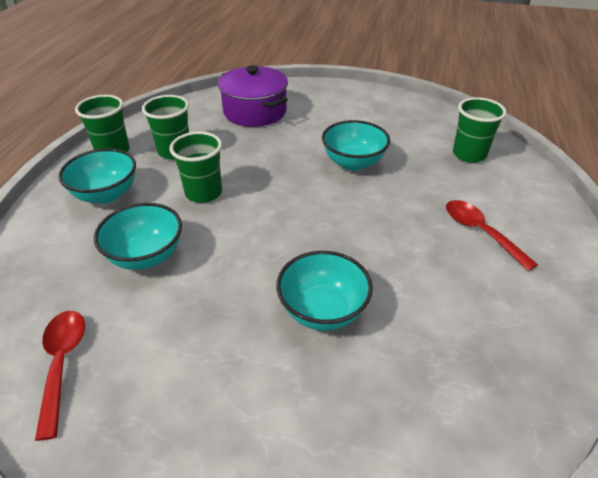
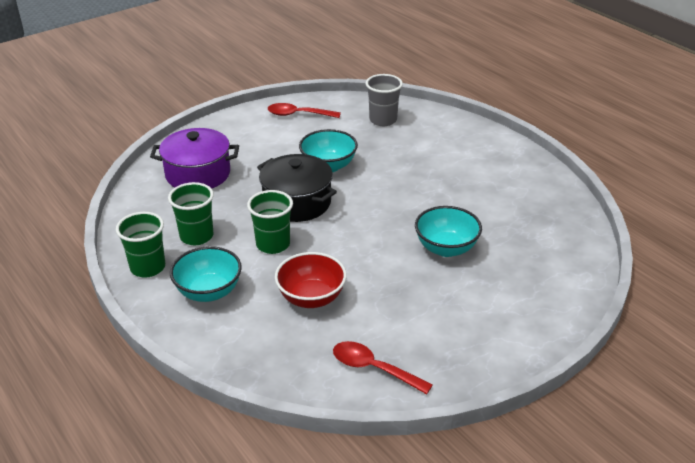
camera: 50 degrees left, 5 degrees down
turquoise bowl [94,203,182,270] -> red bowl [275,252,347,308]
red spoon [446,200,538,271] -> red spoon moved to [268,103,341,118]
green cup [453,97,507,163] -> grey cup [366,74,403,126]
none -> black pot [257,154,337,222]

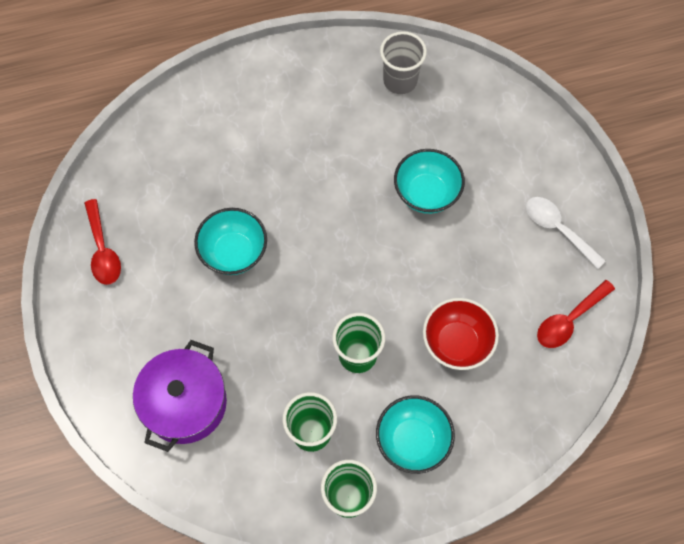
camera: 70 degrees left, 30 degrees up
black pot [257,154,337,222] -> none
red spoon [268,103,341,118] -> red spoon turned 45 degrees counterclockwise [84,199,121,285]
grey cup [366,74,403,126] -> grey cup moved to [380,31,427,94]
none -> white spoon [526,197,606,269]

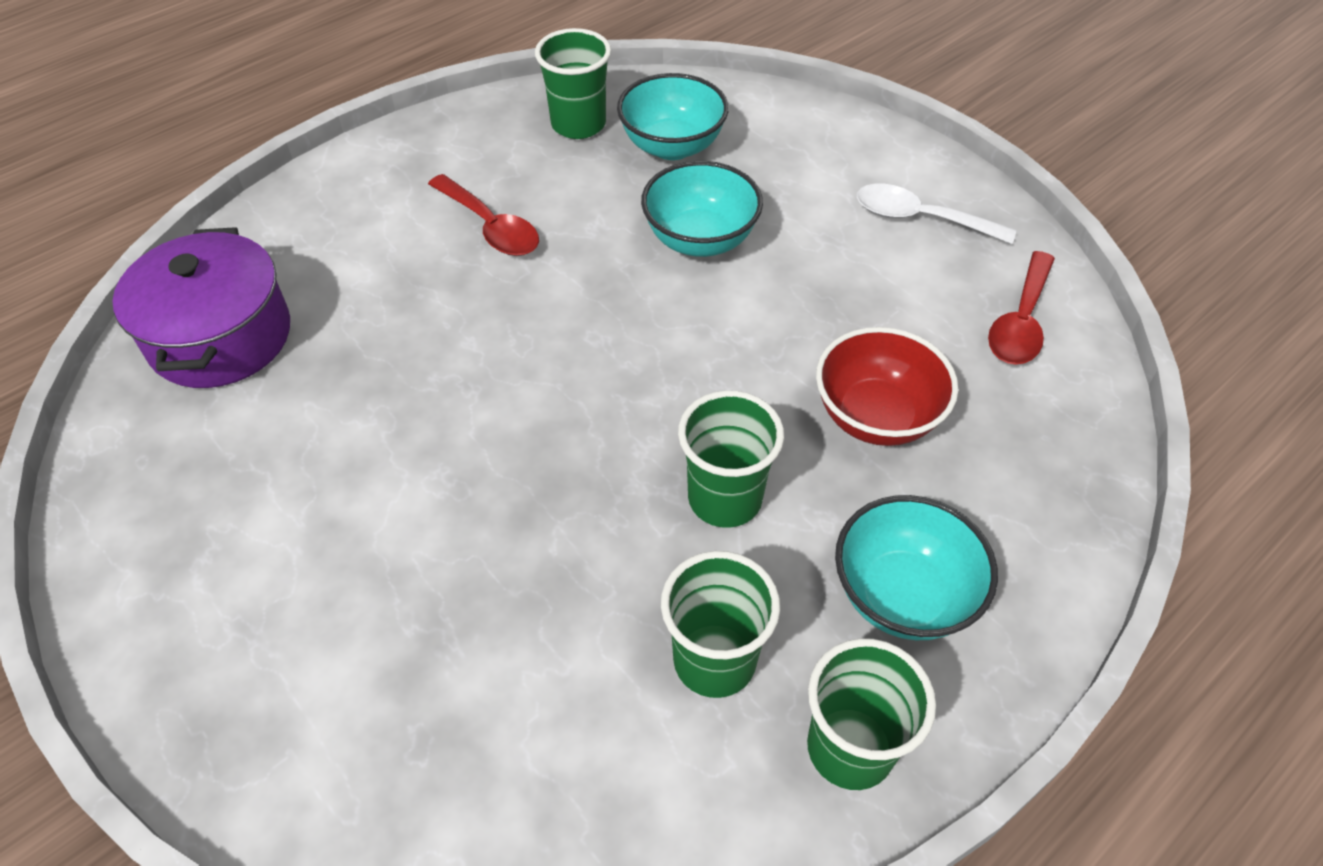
camera: 25 degrees left, 15 degrees down
red spoon [84,199,121,285] -> red spoon moved to [428,174,539,256]
purple pot [133,340,227,452] -> purple pot moved to [113,227,290,388]
turquoise bowl [194,208,267,275] -> turquoise bowl moved to [617,73,729,160]
grey cup [380,31,427,94] -> green cup [535,28,611,139]

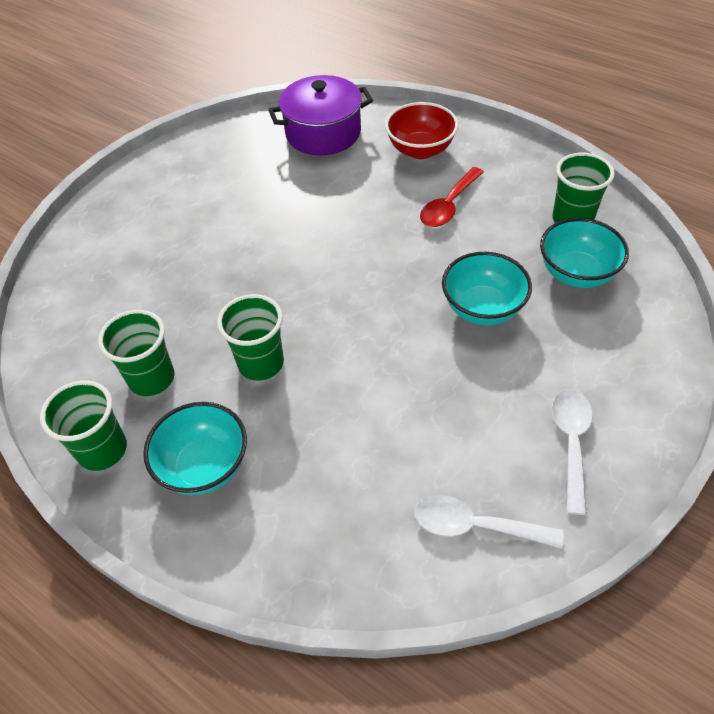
camera: 80 degrees right, 0 degrees up
red bowl [816,327,958,446] -> red bowl moved to [385,102,458,159]
red spoon [988,251,1055,365] -> white spoon [414,495,564,548]

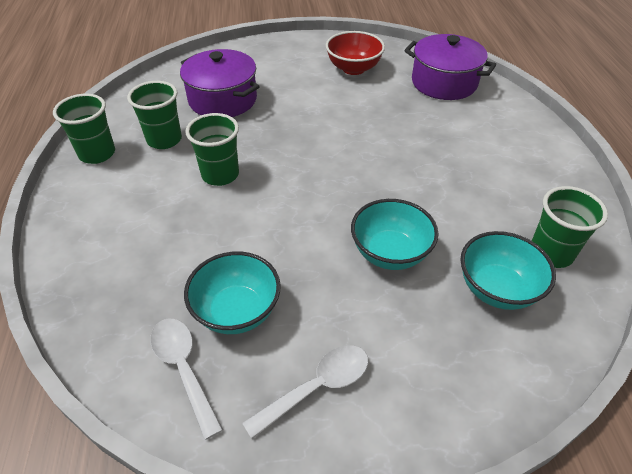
camera: 45 degrees right, 5 degrees down
turquoise bowl [143,402,247,495] -> turquoise bowl moved to [184,252,281,334]
red bowl [385,102,458,159] -> red bowl moved to [326,31,385,75]
red spoon [420,167,484,227] -> none
none -> purple pot [180,49,260,117]

